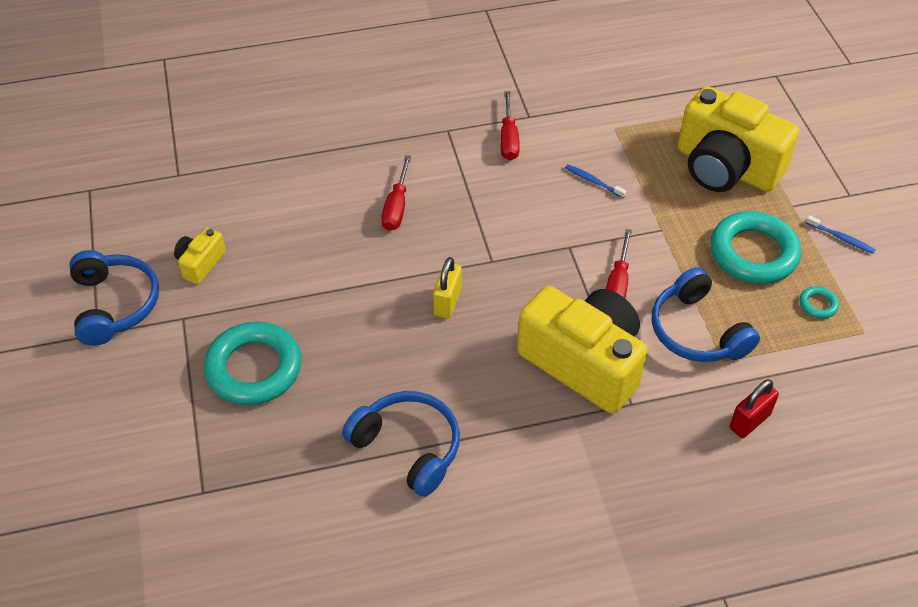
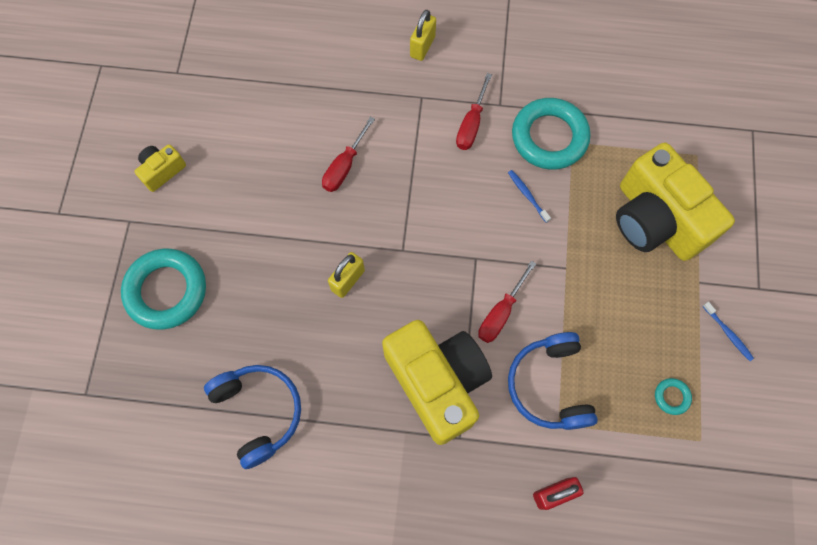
camera: 20 degrees right, 20 degrees up
blue headphones [69,250,159,346] -> none
turquoise ring [710,211,801,284] -> turquoise ring moved to [512,98,590,170]
none -> yellow padlock [410,10,436,61]

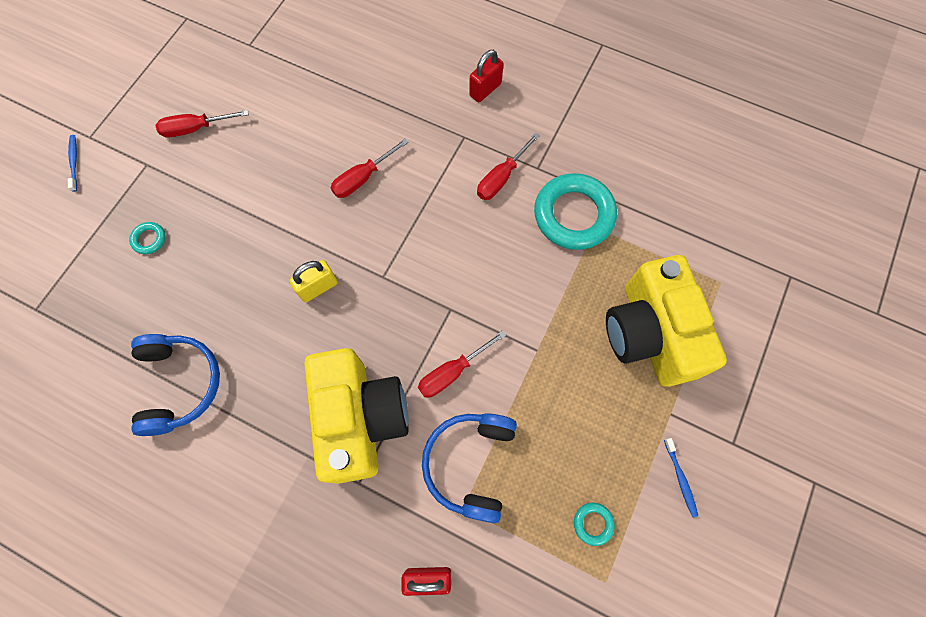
camera: 20 degrees right, 0 degrees up
turquoise ring [121,249,206,330] -> turquoise ring [129,222,166,254], size x0.42
yellow camera [135,144,186,192] -> red screwdriver [155,110,249,137]
yellow padlock [410,10,436,61] -> red padlock [469,49,503,102]
blue toothbrush [508,170,551,223] -> blue toothbrush moved to [68,135,77,191]

